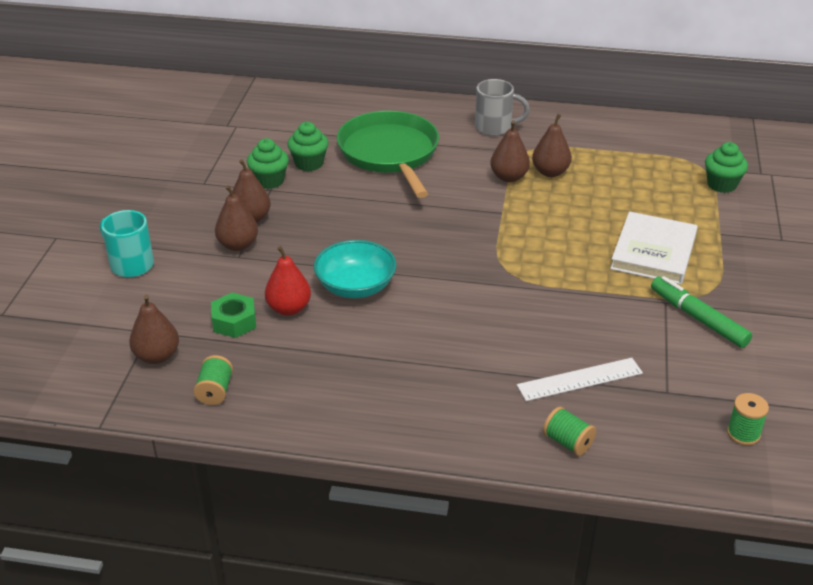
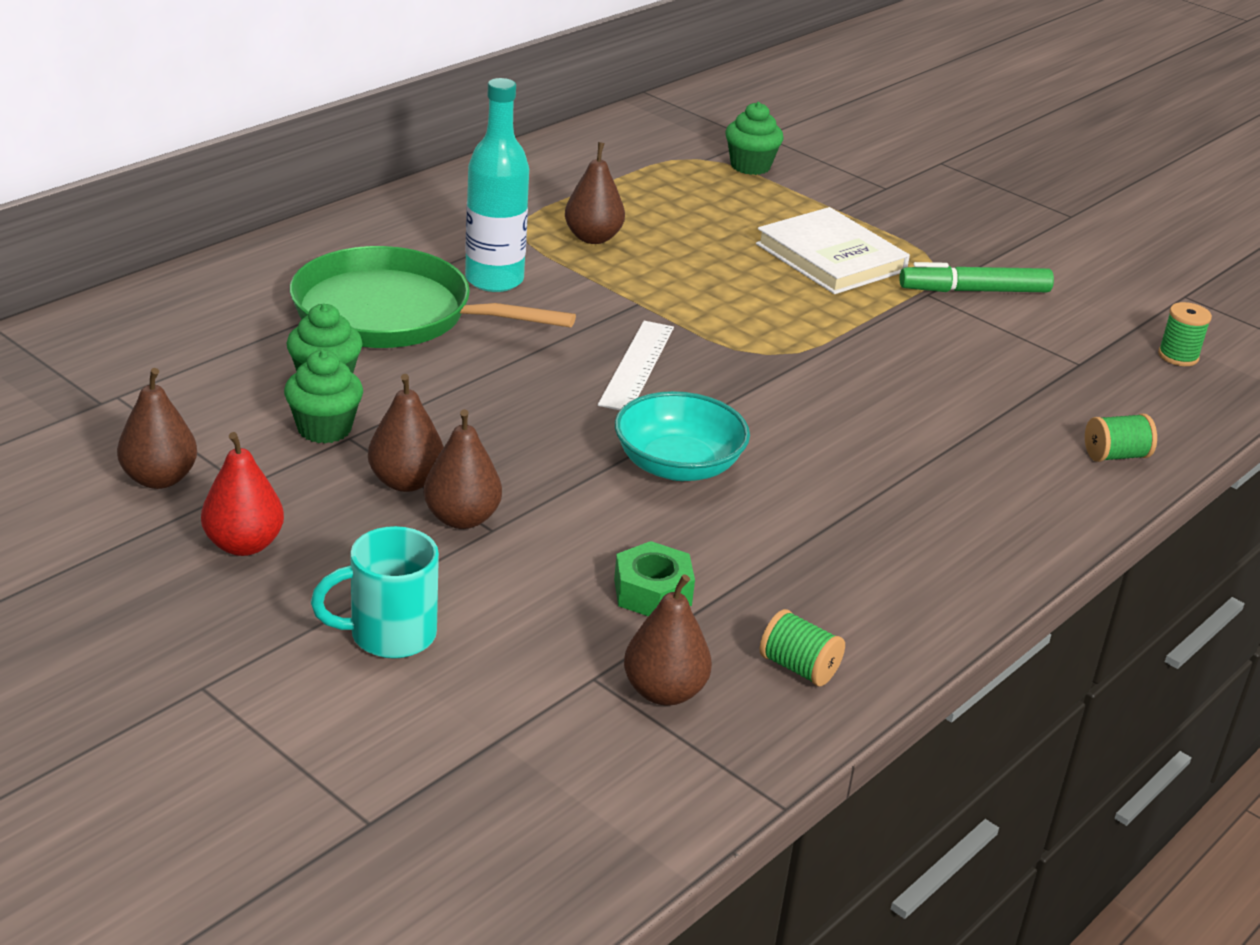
camera: 60 degrees left, 5 degrees down
red pear [265,246,311,316] -> red pear moved to [201,432,284,556]
grey mug [475,79,530,136] -> none
brown pear [490,120,530,182] -> brown pear moved to [117,368,197,489]
white ruler [517,358,643,401] -> white ruler moved to [598,321,674,410]
none -> turquoise bottle [465,78,529,292]

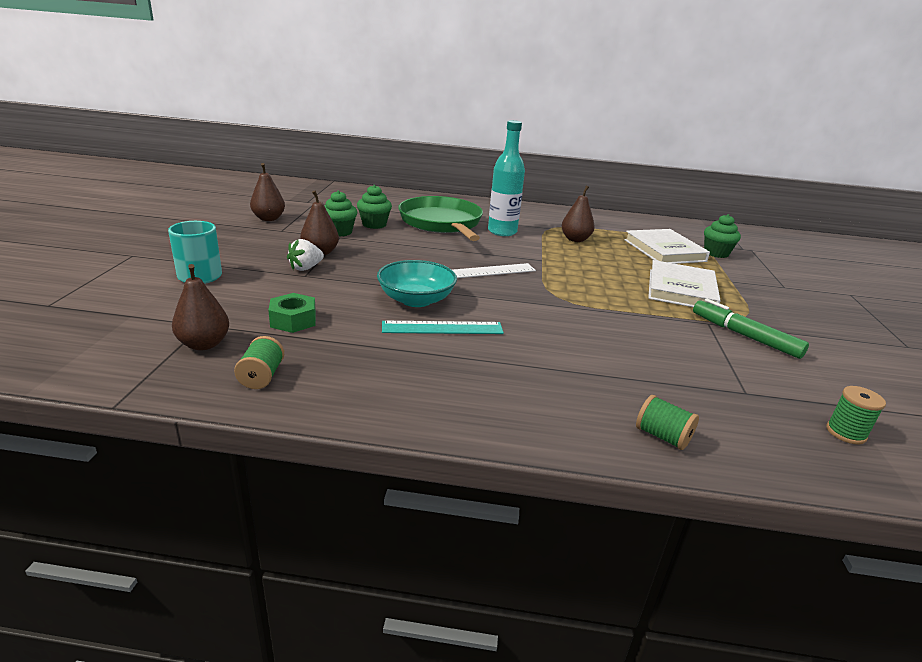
camera: 55 degrees right, 5 degrees down
red pear [201,432,284,556] -> none
brown pear [424,409,502,529] -> white strawberry [287,239,324,271]
none -> turquoise ruler [382,321,504,334]
none -> white book [624,229,710,264]

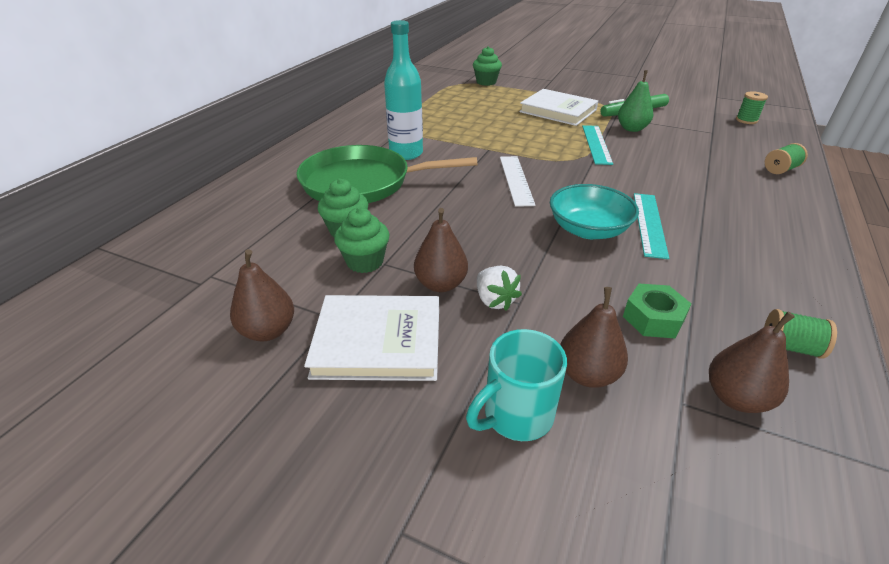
camera: 70 degrees left, 10 degrees up
brown pear [562,185,595,242] -> brown pear moved to [560,287,628,388]
white book [624,229,710,264] -> white book moved to [304,295,439,381]
none -> turquoise ruler [582,125,613,165]
none -> green pear [618,70,653,132]

